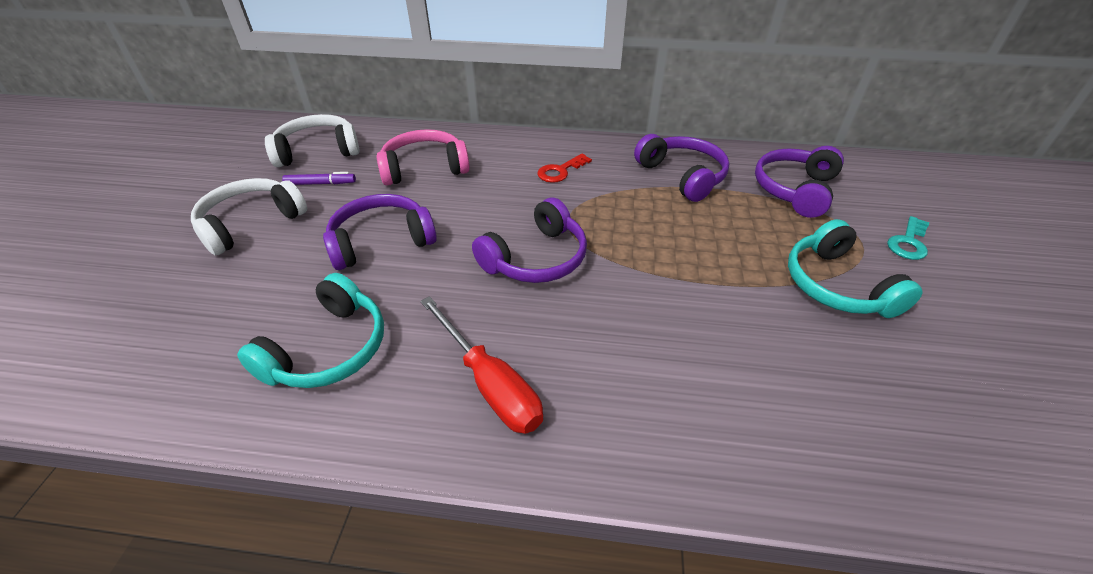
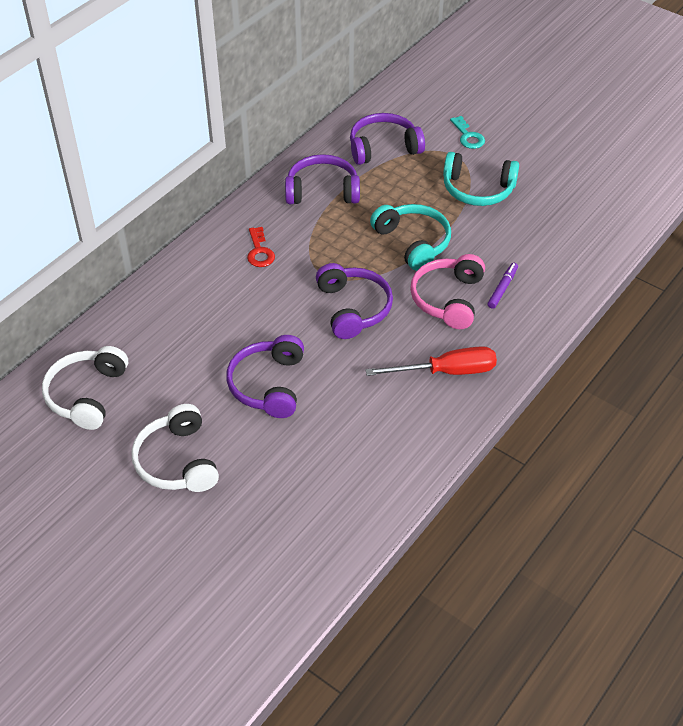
camera: 60 degrees left, 5 degrees up
turquoise headphones [237,273,384,388] -> turquoise headphones moved to [370,204,451,271]
purple marker [282,172,356,185] -> purple marker moved to [487,263,518,309]
pink headphones [377,129,470,186] -> pink headphones moved to [410,254,485,329]
purple headphones [755,146,844,218] -> purple headphones turned 105 degrees clockwise [350,113,425,165]

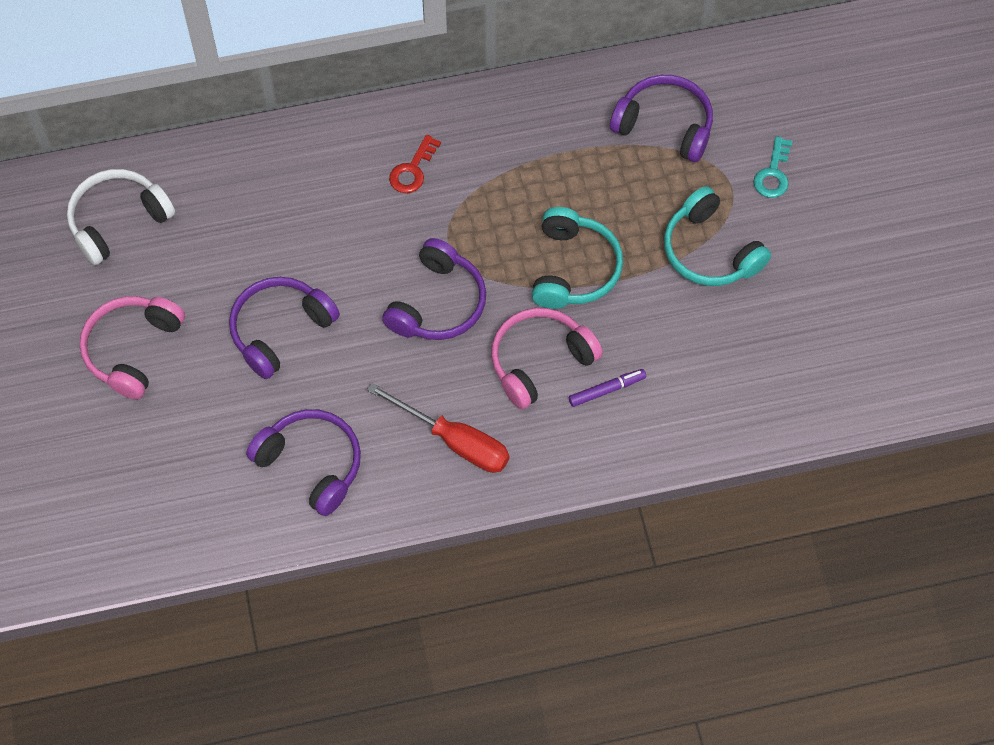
camera: 40 degrees right, 15 degrees up
white headphones [132,404,219,492] -> pink headphones [80,296,185,399]
purple headphones [285,154,360,204] -> purple headphones moved to [246,409,361,516]

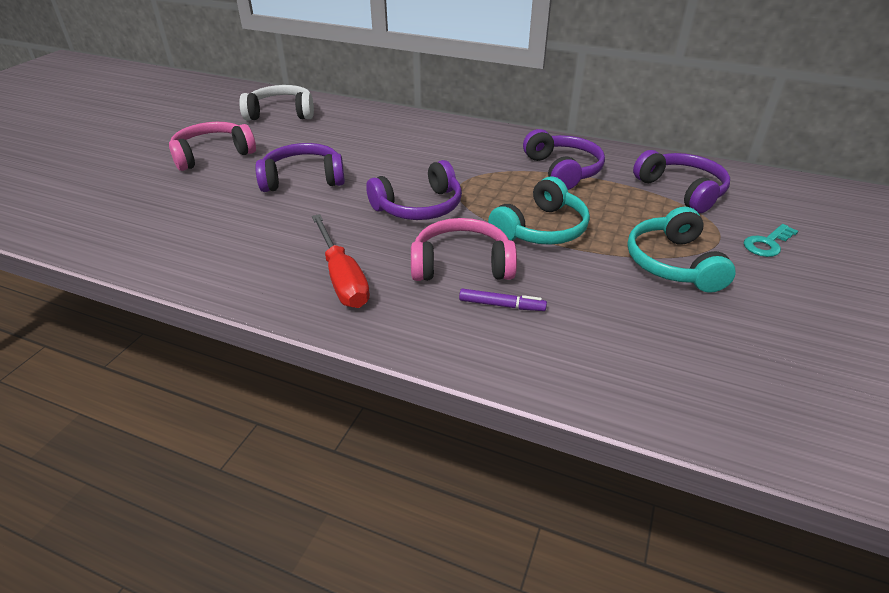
camera: 35 degrees right, 25 degrees down
purple headphones [246,409,361,516] -> purple headphones moved to [523,129,605,190]
red key [389,135,441,193] -> none

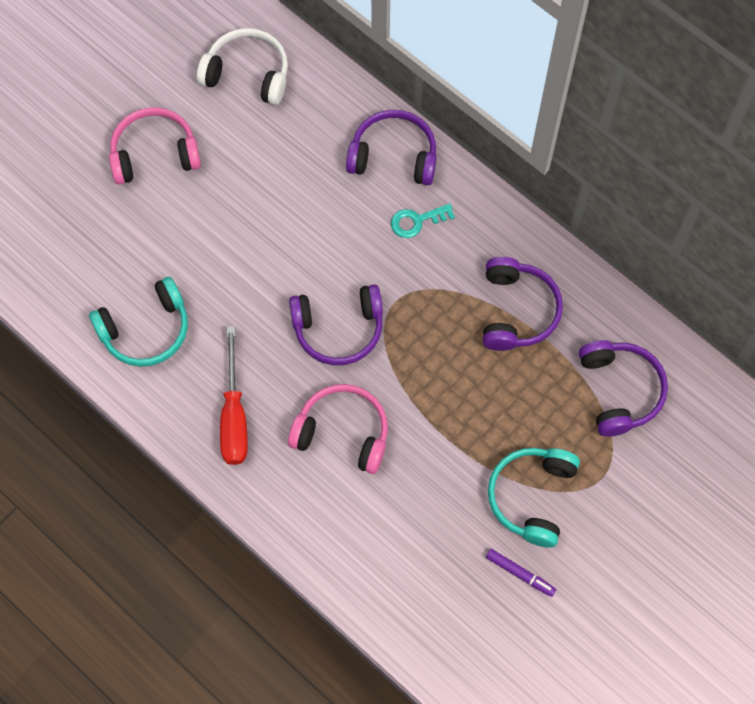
camera: 20 degrees right, 30 degrees up
purple headphones [255,143,345,192] -> purple headphones moved to [346,110,437,185]
purple marker [459,289,547,311] -> purple marker moved to [486,549,556,597]
turquoise headphones [488,177,590,245] -> turquoise headphones moved to [89,277,188,367]
turquoise key [744,224,798,257] -> turquoise key moved to [391,203,455,238]

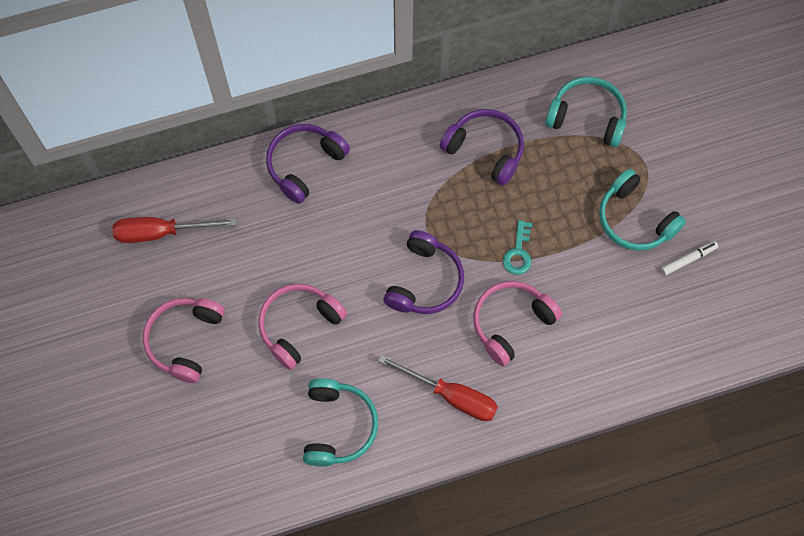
camera: 60 degrees left, 0 degrees up
white headphones [197,28,288,105] -> red screwdriver [112,217,237,243]
turquoise key [391,203,455,238] -> turquoise key moved to [503,220,532,275]
purple marker [486,549,556,597] -> white marker [661,241,718,276]
purple headphones [579,340,668,437] -> turquoise headphones [545,77,627,147]
none -> pink headphones [258,283,347,370]

